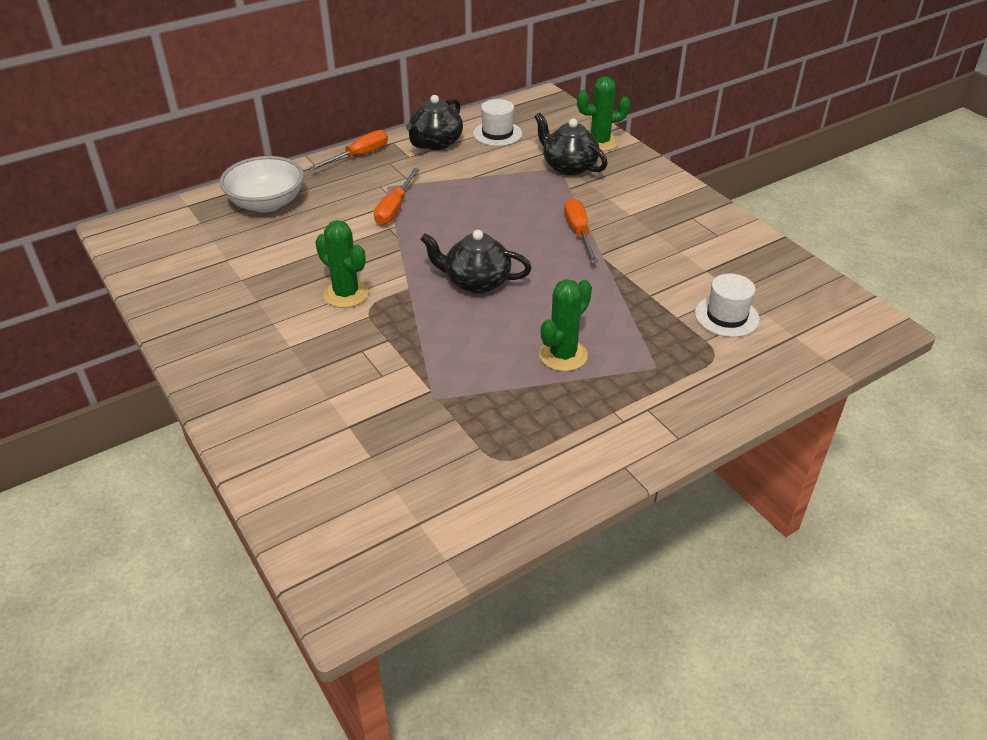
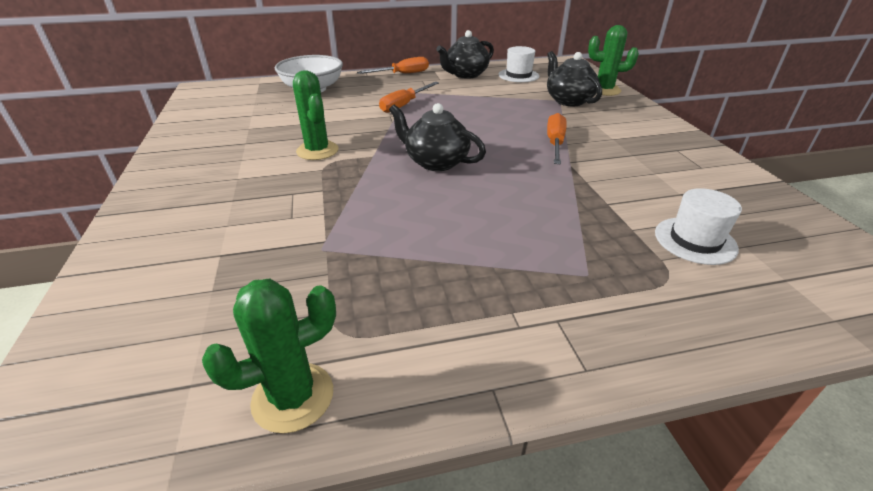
camera: 20 degrees right, 5 degrees down
green cactus [539,279,592,371] -> green cactus moved to [202,279,336,433]

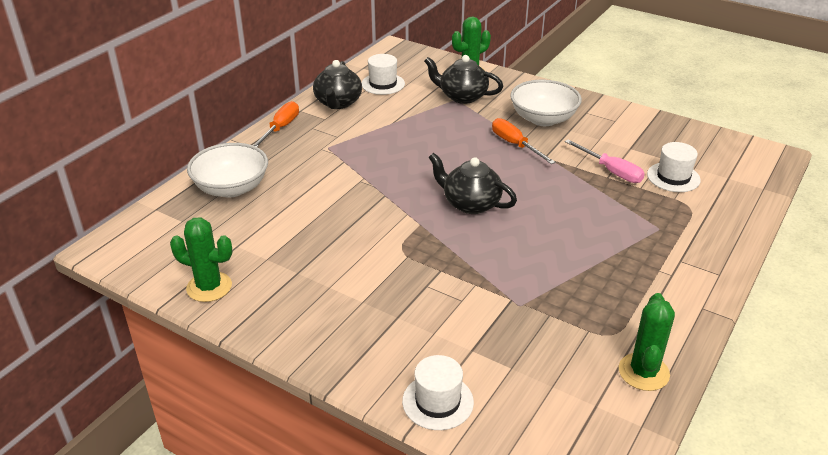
camera: 45 degrees left, 0 degrees up
green cactus [293,70,339,160] -> green cactus moved to [170,217,232,302]
orange screwdriver [379,82,439,113] -> none
black teapot [389,103,486,171] -> black teapot turned 45 degrees clockwise [428,153,517,214]
none -> white hat [402,355,474,430]
none -> white bowl [510,80,582,126]
none -> pink screwdriver [565,139,645,183]

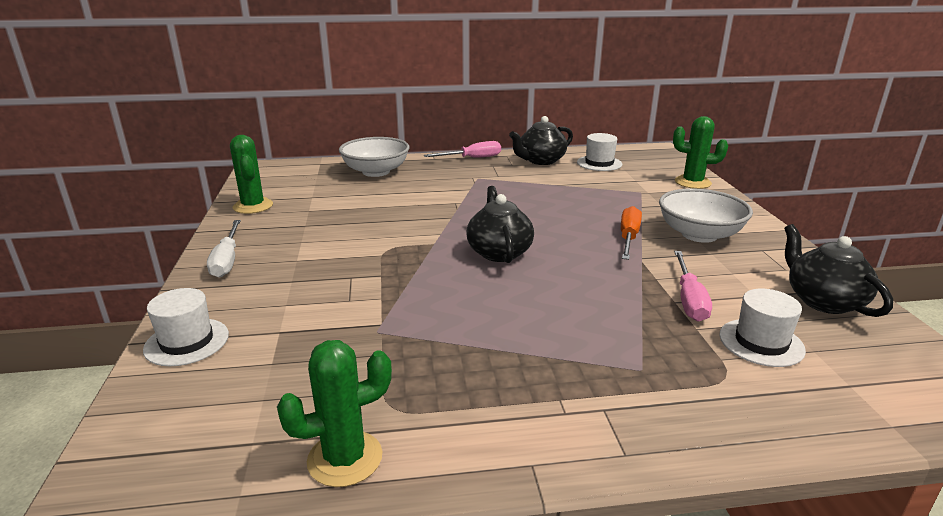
camera: 50 degrees right, 10 degrees down
orange screwdriver [253,101,299,147] -> pink screwdriver [424,141,501,158]
black teapot [424,55,503,104] -> black teapot moved to [784,224,893,317]
none -> white screwdriver [207,220,241,278]

